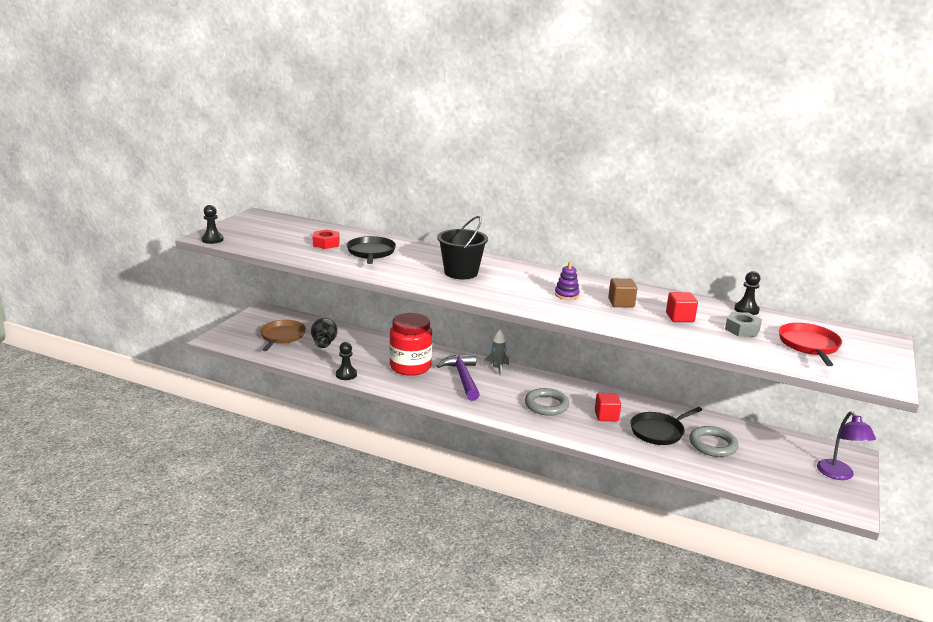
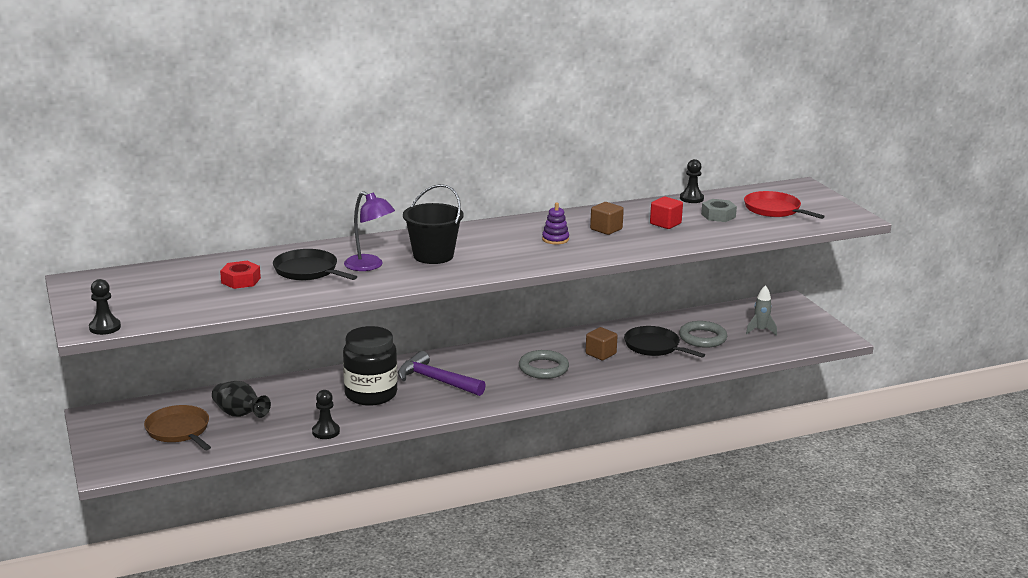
camera: 45 degrees left, 0 degrees up
red jar [389,313,432,376] -> black jar [343,326,398,406]
grey rocket [483,330,509,377] -> grey rocket moved to [746,285,777,336]
red cube [595,393,621,421] -> brown cube [586,327,618,360]
black pan [630,407,702,445] -> black pan turned 120 degrees clockwise [624,326,705,358]
purple lamp [817,411,876,480] -> purple lamp moved to [344,191,395,271]

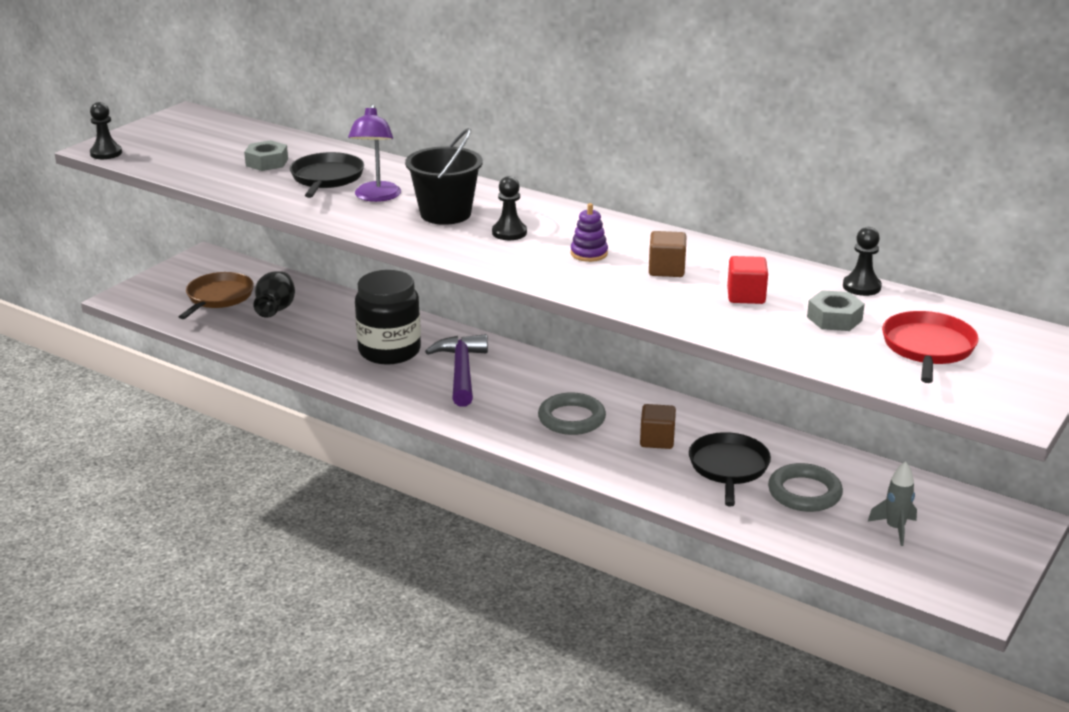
camera: 55 degrees right, 5 degrees up
red nut [220,261,261,289] -> grey nut [244,140,288,171]
black pawn [312,390,340,439] -> black pawn moved to [492,176,527,240]

